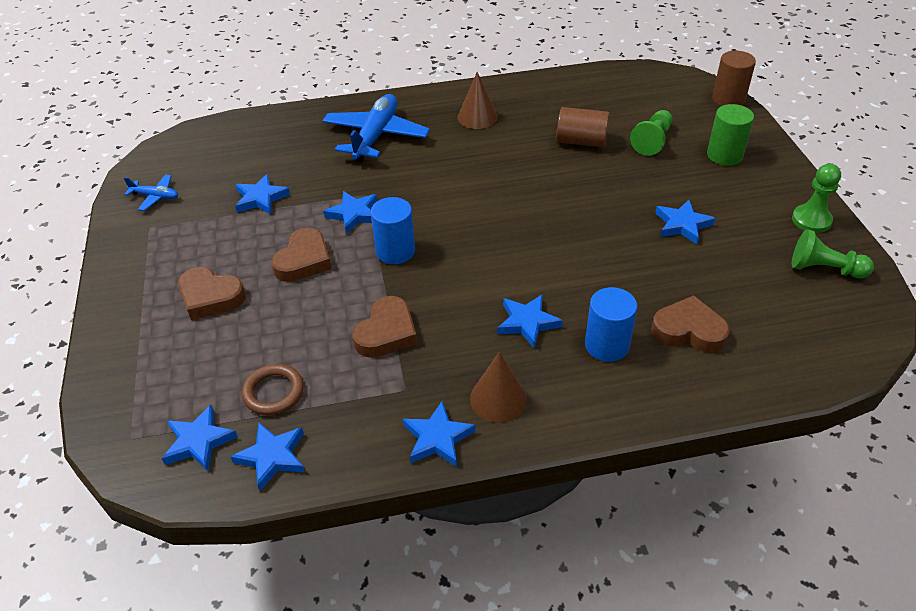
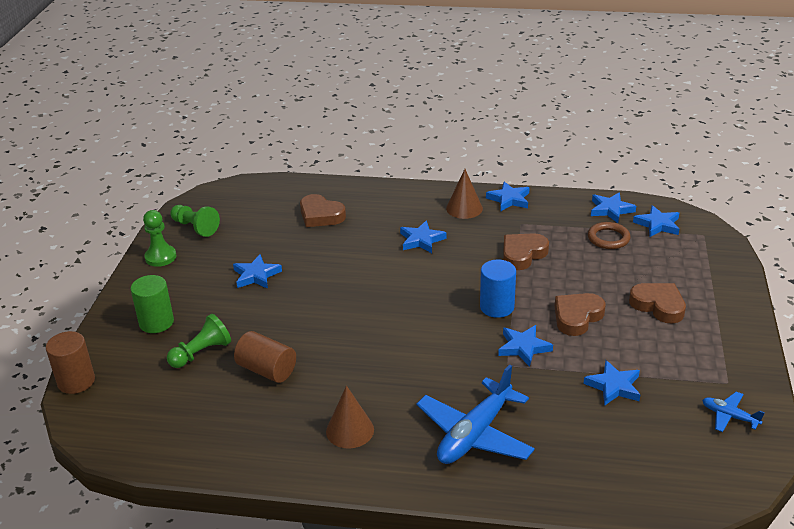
camera: 160 degrees left, 10 degrees down
blue cylinder [585,287,637,362] -> none

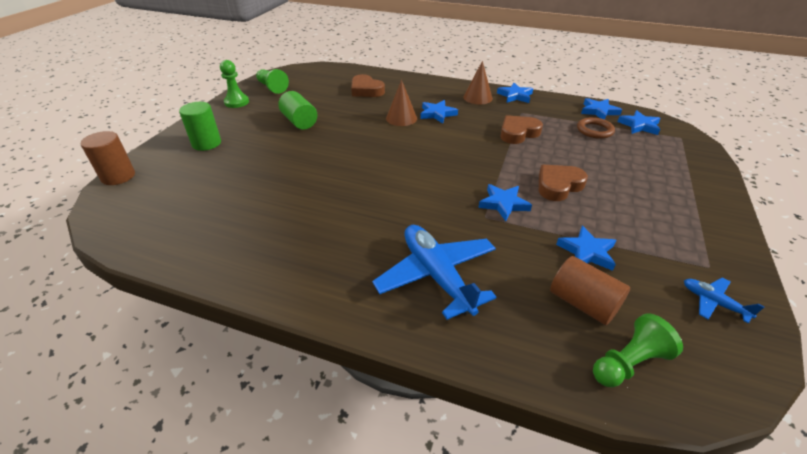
camera: 10 degrees right, 5 degrees up
green pawn [167,314,231,368] -> green pawn moved to [593,313,683,387]
blue star [233,254,282,289] -> green cylinder [278,91,317,130]
brown cylinder [234,331,296,383] -> brown cylinder moved to [550,256,630,325]
brown cone [326,385,374,449] -> brown cone moved to [386,80,417,126]
blue plane [416,364,535,464] -> blue plane turned 105 degrees clockwise [372,225,496,320]
blue cylinder [480,260,516,318] -> none
brown heart [629,283,686,324] -> none

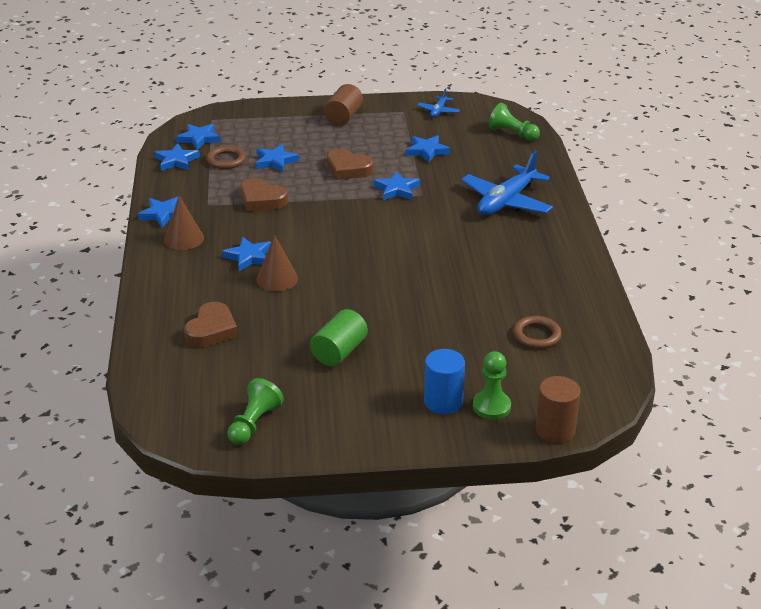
camera: 115 degrees left, 5 degrees down
green cylinder [179,102,221,151] -> blue cylinder [424,349,465,414]
green pawn [220,60,249,108] -> green pawn moved to [473,351,511,420]
brown cylinder [550,256,630,325] -> brown cylinder moved to [324,84,363,126]
none -> blue star [256,144,299,173]
none -> brown ring [513,316,562,349]

